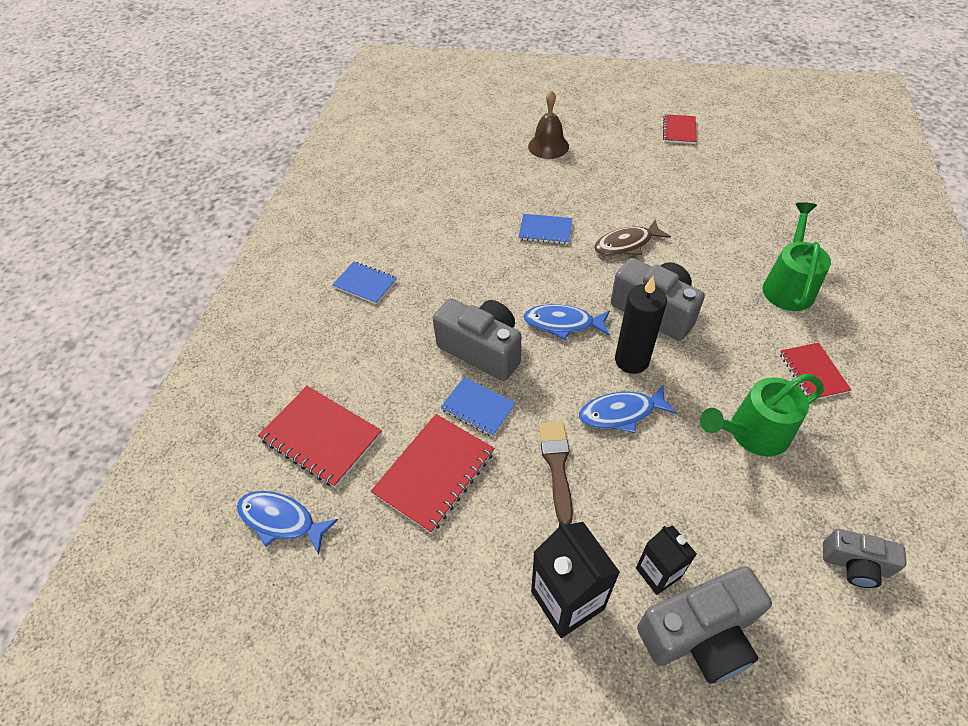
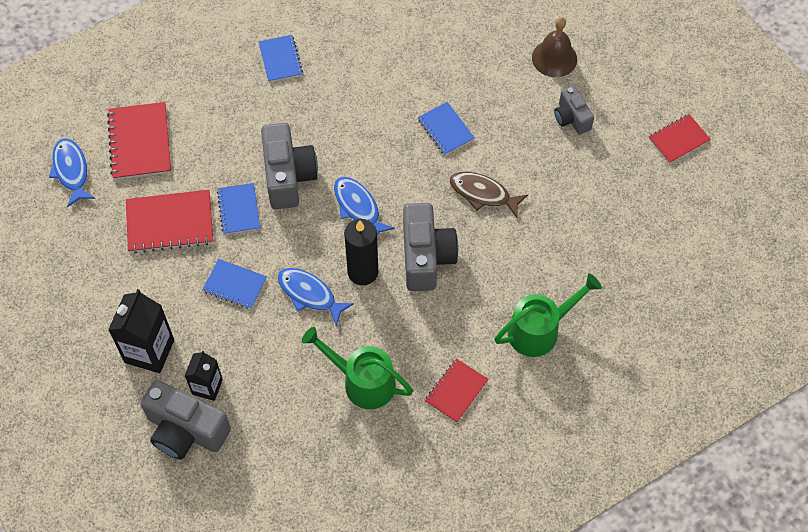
camera: 45 degrees right, 10 degrees up
brown brush [539,421,573,525] -> blue notebook [202,259,267,309]
grey camera [823,529,907,588] -> grey camera moved to [554,86,594,135]

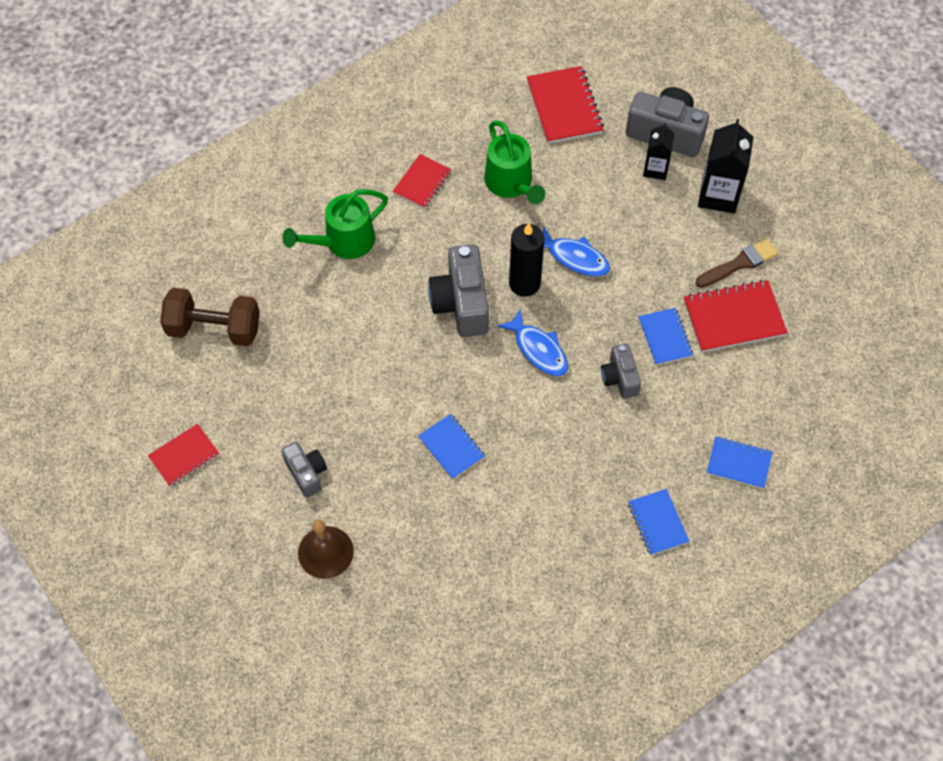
camera: 175 degrees right, 0 degrees up
blue fish [49,138,95,207] -> none
red notebook [107,102,171,180] -> red notebook moved to [527,66,604,144]
blue notebook [202,259,267,309] -> blue notebook moved to [707,436,772,489]
grey camera [261,123,318,209] -> grey camera [601,343,641,399], size x0.58
green watering can [302,327,413,409] -> green watering can turned 45 degrees clockwise [484,120,545,204]
brown fish [450,172,528,218] -> none
none -> brown dumbbell [160,288,260,346]
none -> brown brush [695,238,779,288]

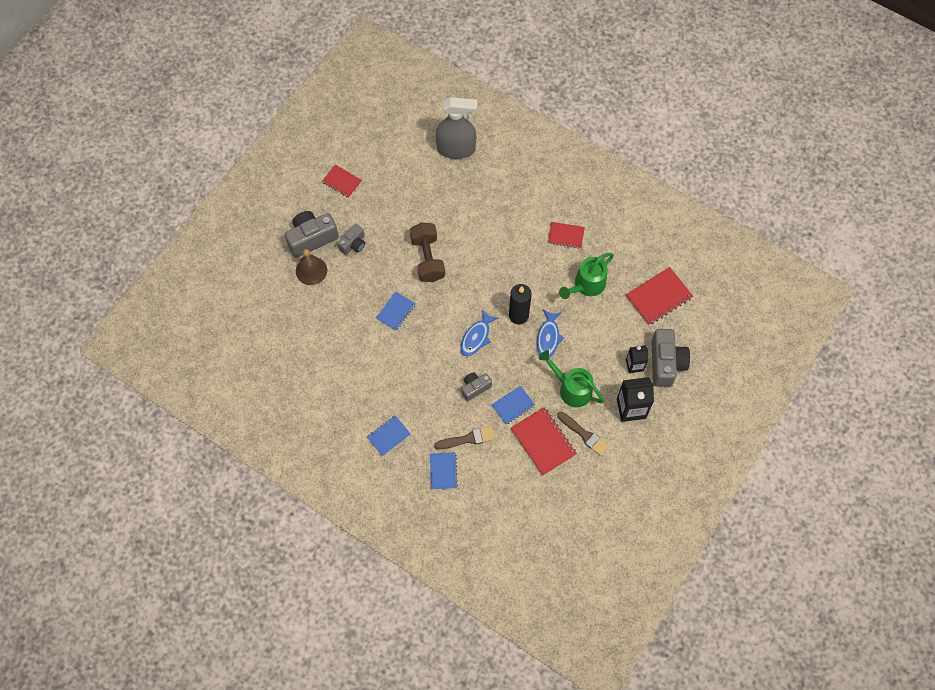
camera: 70 degrees right, 5 degrees up
brown dumbbell [160,288,260,346] -> brown dumbbell moved to [410,223,445,282]
green watering can [282,189,388,259] -> green watering can moved to [539,350,604,407]
grey camera [428,244,489,337] -> grey camera moved to [285,211,339,258]
none -> brown brush [434,426,495,450]
none -> grey spray bottle [435,97,477,159]

